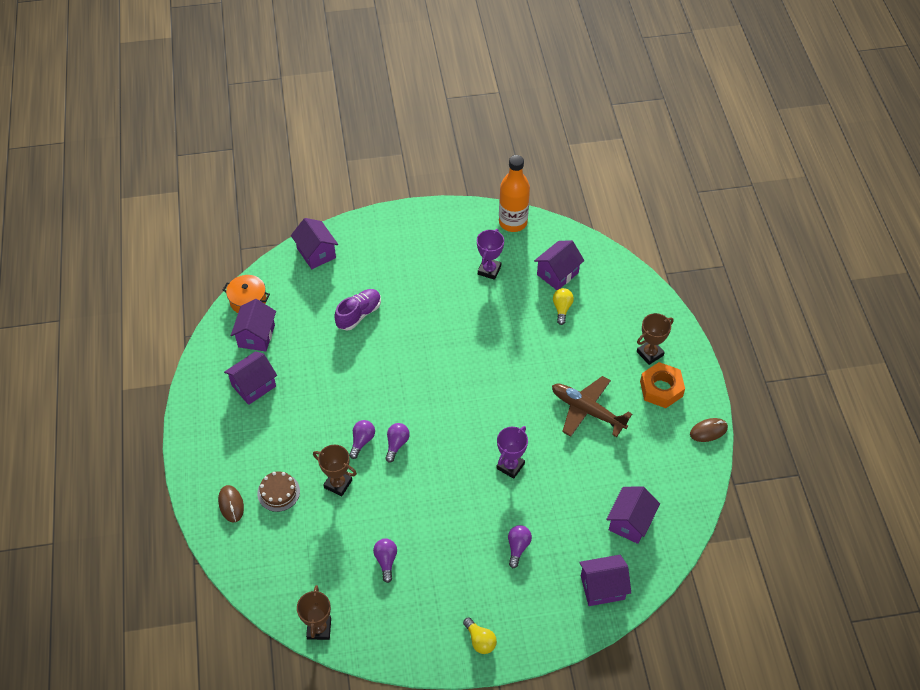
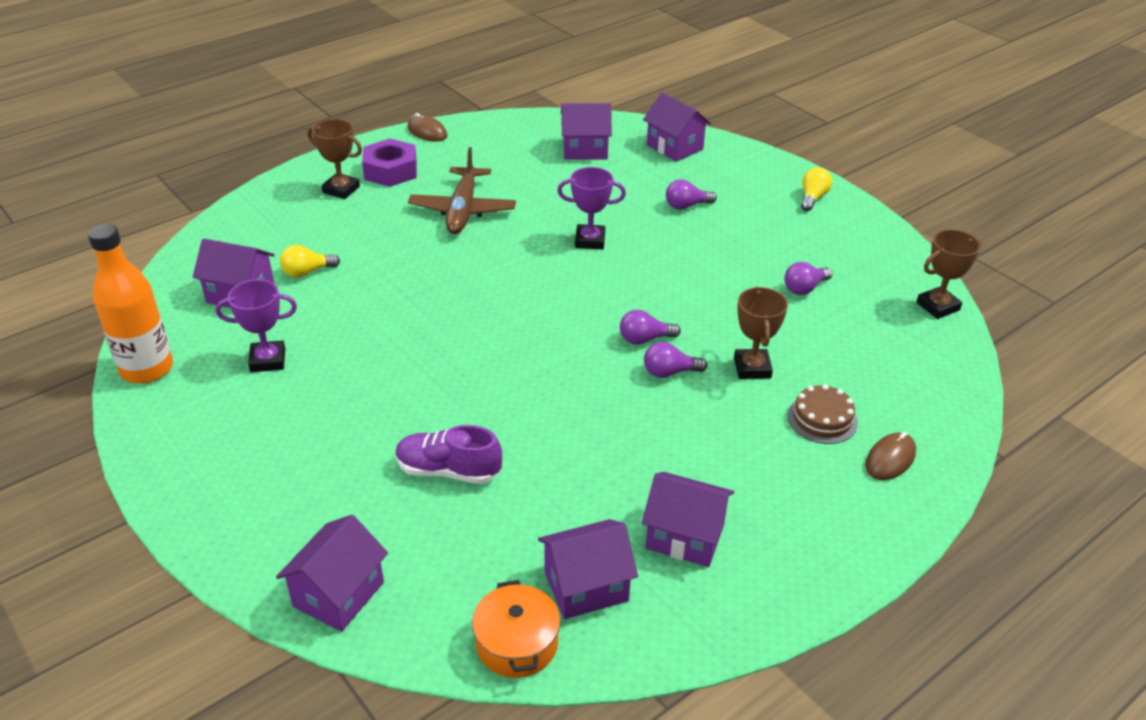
camera: 120 degrees left, 15 degrees down
orange nut [640,362,685,408] -> purple nut [362,139,417,187]

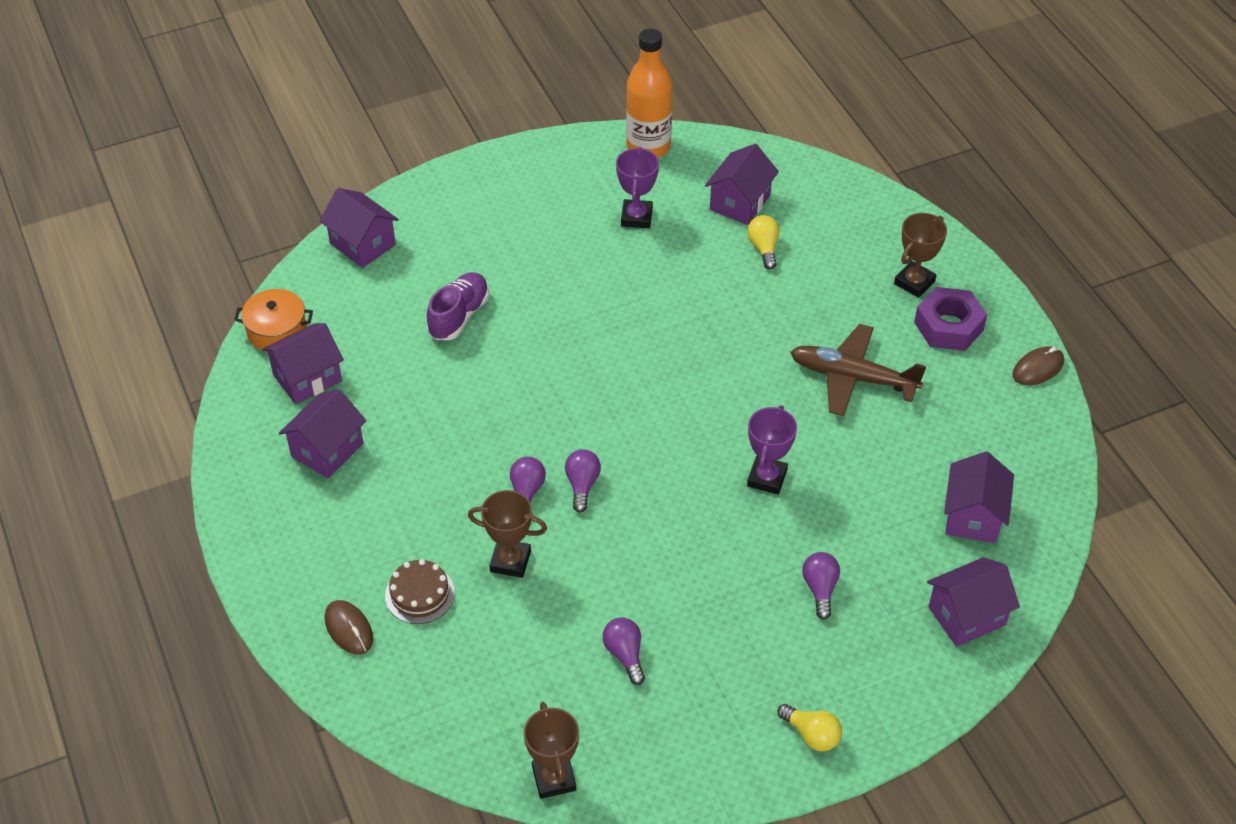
camera: 105 degrees right, 10 degrees up
purple house [538,519,638,619] -> purple house turned 60 degrees clockwise [262,323,344,404]

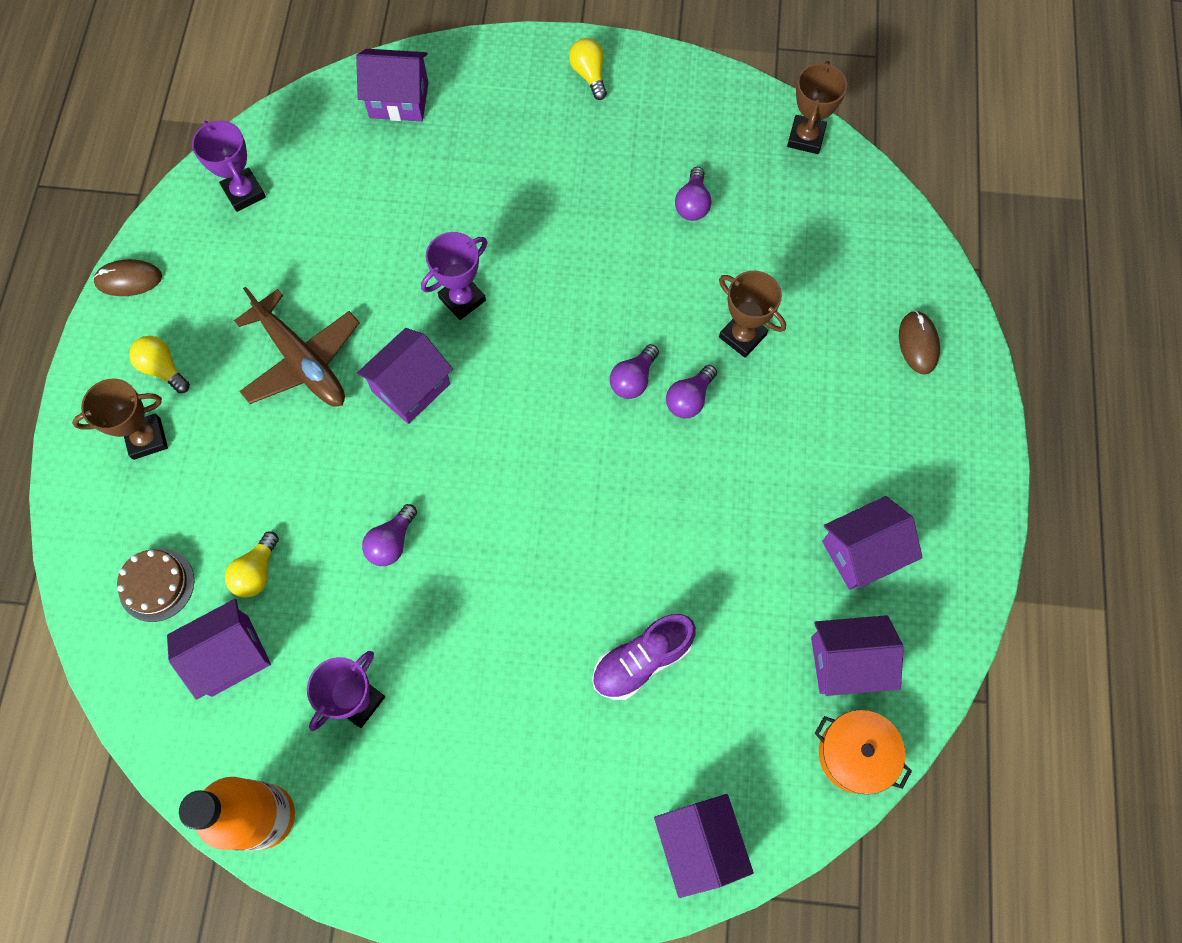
camera: 150 degrees left, 20 degrees up
brown cake [385,559,455,624] -> brown cake moved to [117,548,194,622]
purple light bulb [802,552,840,619] -> purple light bulb moved to [362,504,417,566]
purple nut [914,287,987,351] -> yellow light bulb [129,336,190,393]
purple house [944,452,1014,543] -> purple house moved to [357,328,453,424]
none -> purple trophy [192,121,266,212]

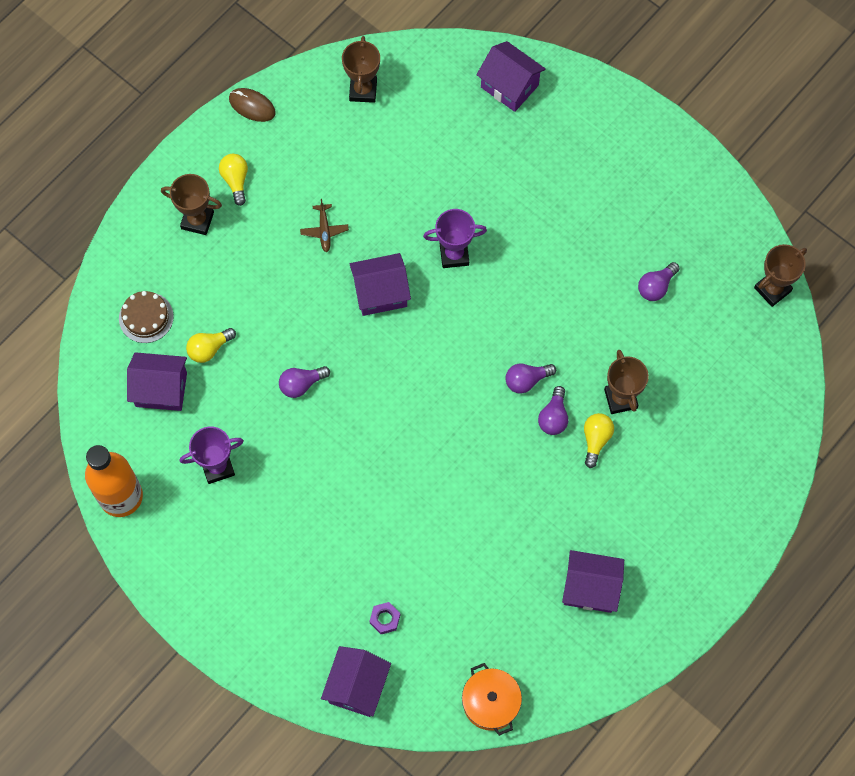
camera: 35 degrees right, 0 degrees up
purple trophy [192,121,266,212] -> brown trophy [342,36,380,103]
brown plane [234,286,360,406] -> brown plane [300,199,349,252], size x0.47
yellow light bulb [569,38,607,100] -> yellow light bulb moved to [584,413,614,468]
purple shoe [592,614,696,700] -> none
purple light bulb [666,365,717,418] -> purple light bulb turned 60 degrees counterclockwise [538,386,568,435]
purple house [811,615,904,696] -> none
brown mouse [899,311,940,374] -> none
none -> purple nut [370,602,400,634]

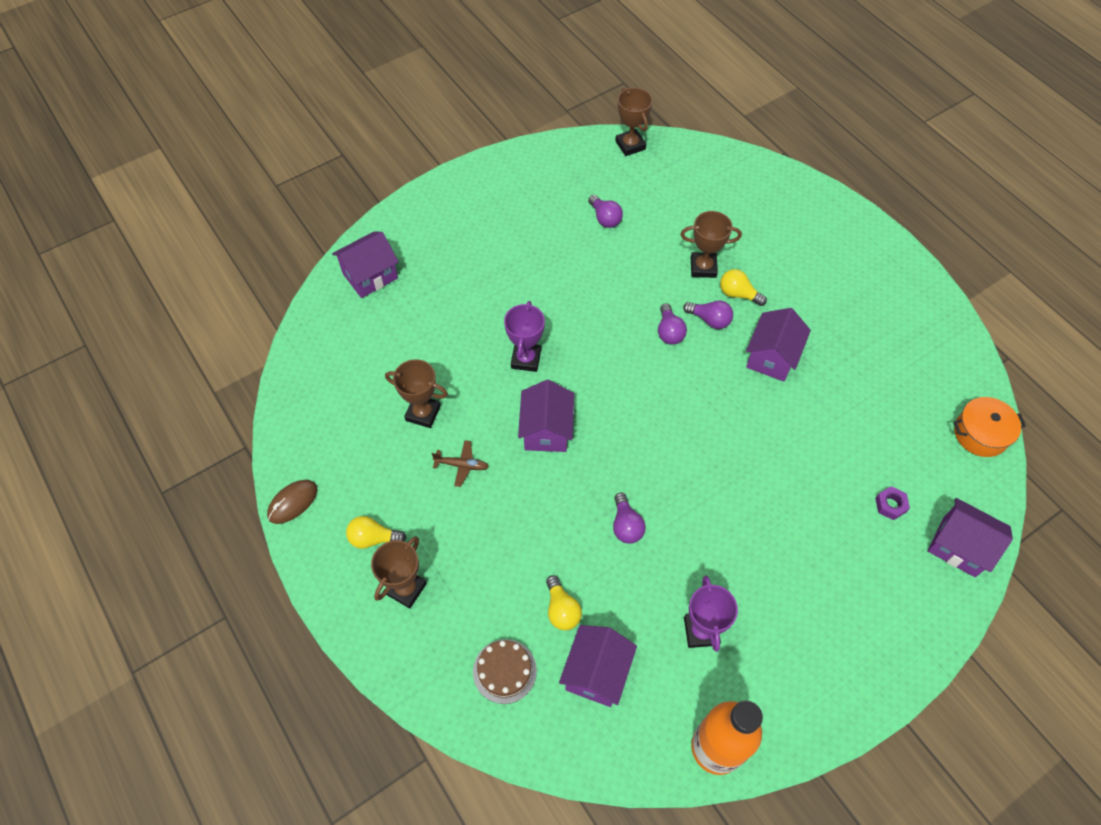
camera: 75 degrees left, 10 degrees down
brown trophy [342,36,380,103] -> brown trophy moved to [385,359,448,428]
purple house [562,550,624,613] -> purple house moved to [746,308,811,382]

